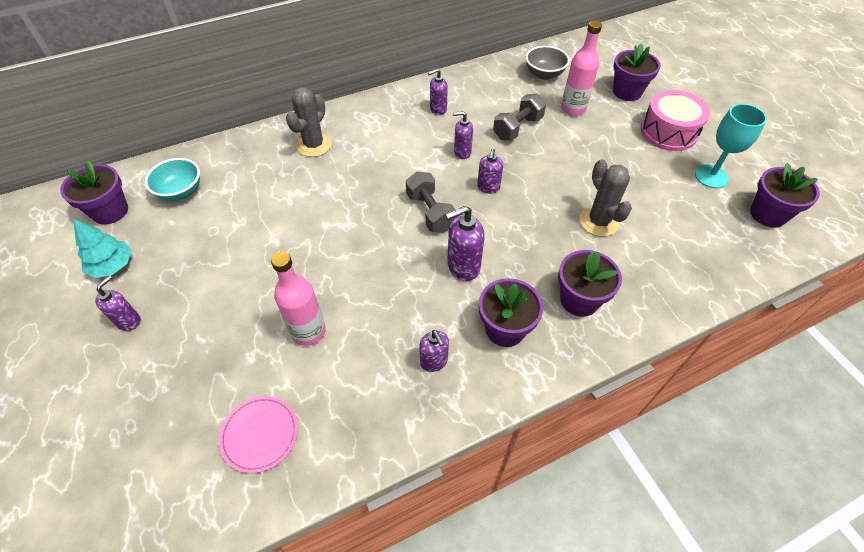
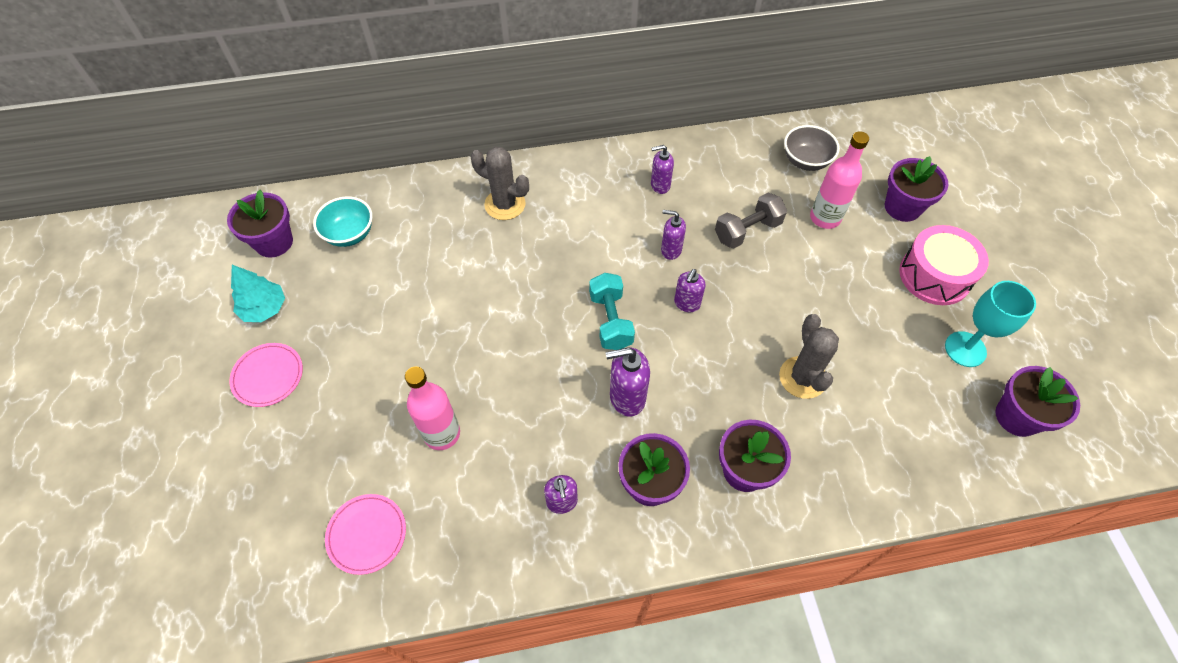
camera: 15 degrees right, 5 degrees up
purple soap dispenser [95,276,141,331] -> pink plate [229,343,303,407]
grey cactus [286,88,332,157] -> grey cactus turned 75 degrees clockwise [470,147,529,220]
grey dumbbell [406,171,455,232] -> turquoise dumbbell [589,273,635,350]

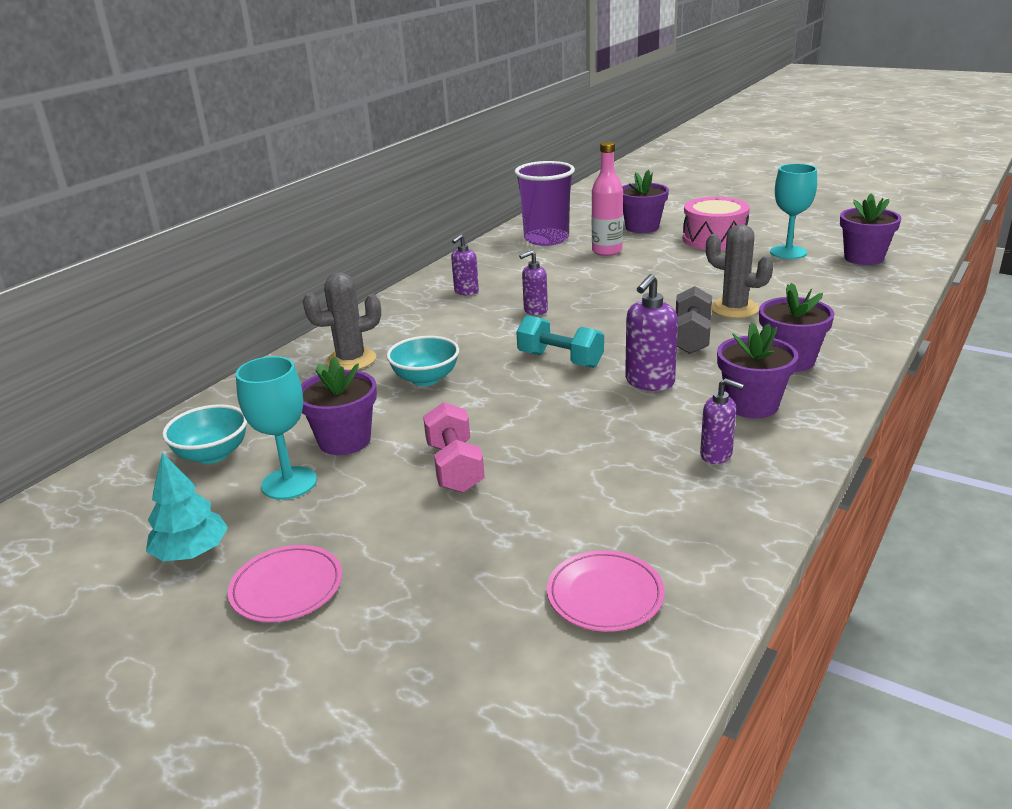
camera: 45 degrees left, 30 degrees down
purple flower pot [227,190,293,258] -> purple flower pot moved to [301,357,377,455]
pink bottle [405,367,460,450] -> none
purple soap dispenser [674,269,705,312] -> none
grey dumbbell [715,193,787,249] -> grey dumbbell moved to [676,286,712,354]
grey bowl [784,125,840,171] -> purple cup [514,161,575,246]
none -> turquoise goblet [236,356,317,500]
none -> turquoise bowl [386,336,459,386]
none -> pink dumbbell [423,402,485,493]

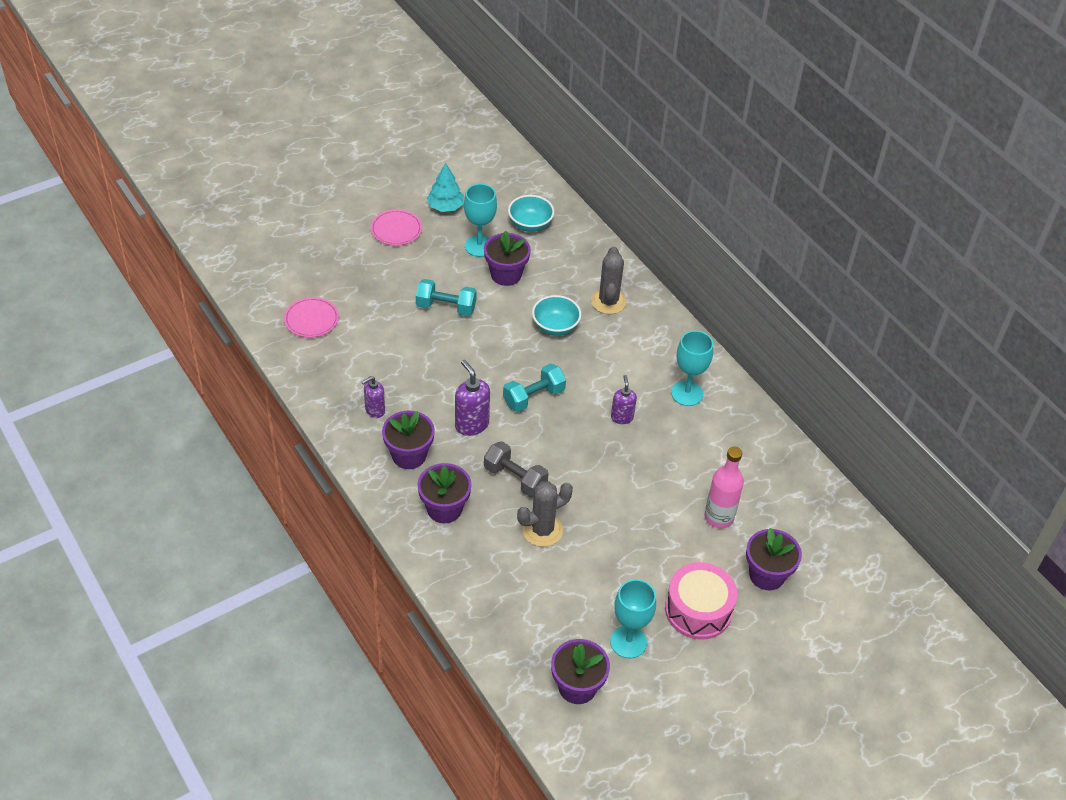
camera: 110 degrees right, 20 degrees up
pink dumbbell [423,402,485,493] -> turquoise dumbbell [416,279,477,316]
purple soap dispenser [451,234,479,296] -> turquoise goblet [671,331,713,406]
purple cup [514,161,575,246] -> none

